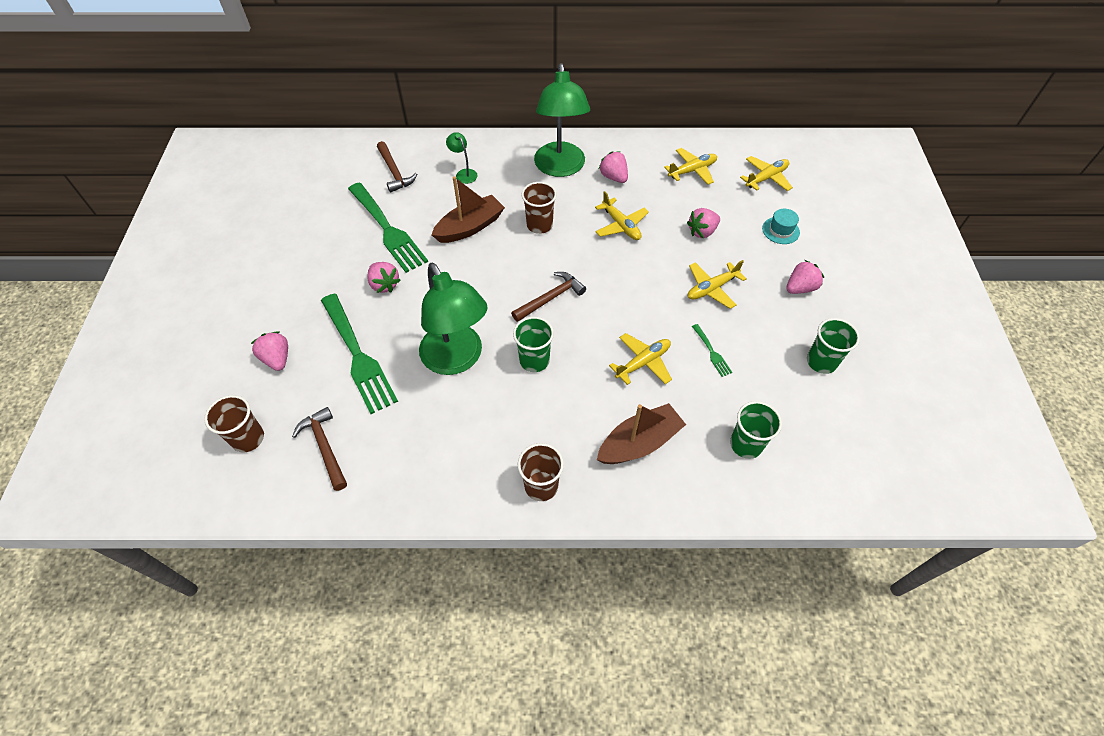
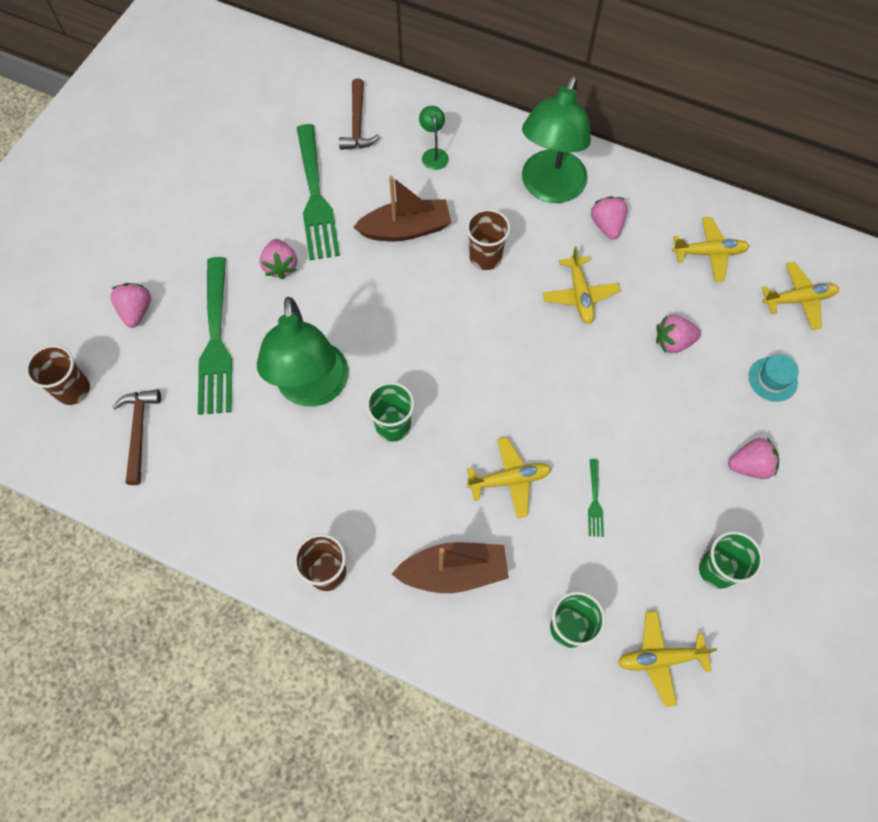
camera: 25 degrees right, 10 degrees up
brown hammer [511,272,586,322] -> none
yellow plane [688,260,746,309] -> yellow plane moved to [618,611,717,707]

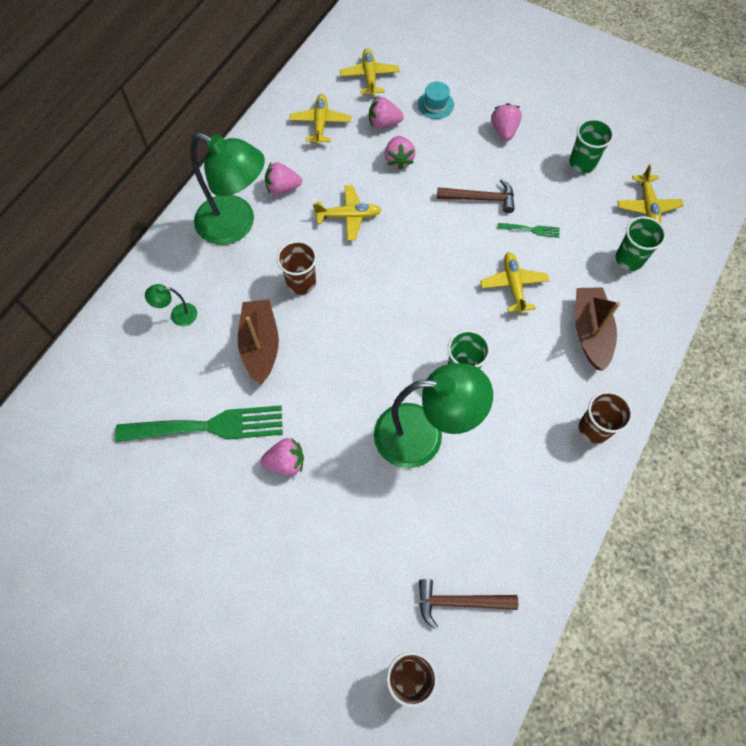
camera: 85 degrees left, 0 degrees up
pink strawberry [111,283,151,328] -> pink strawberry moved to [369,97,404,129]
green fork [198,257,232,415] -> none
brown hammer [339,78,380,150] -> brown hammer moved to [437,179,515,213]

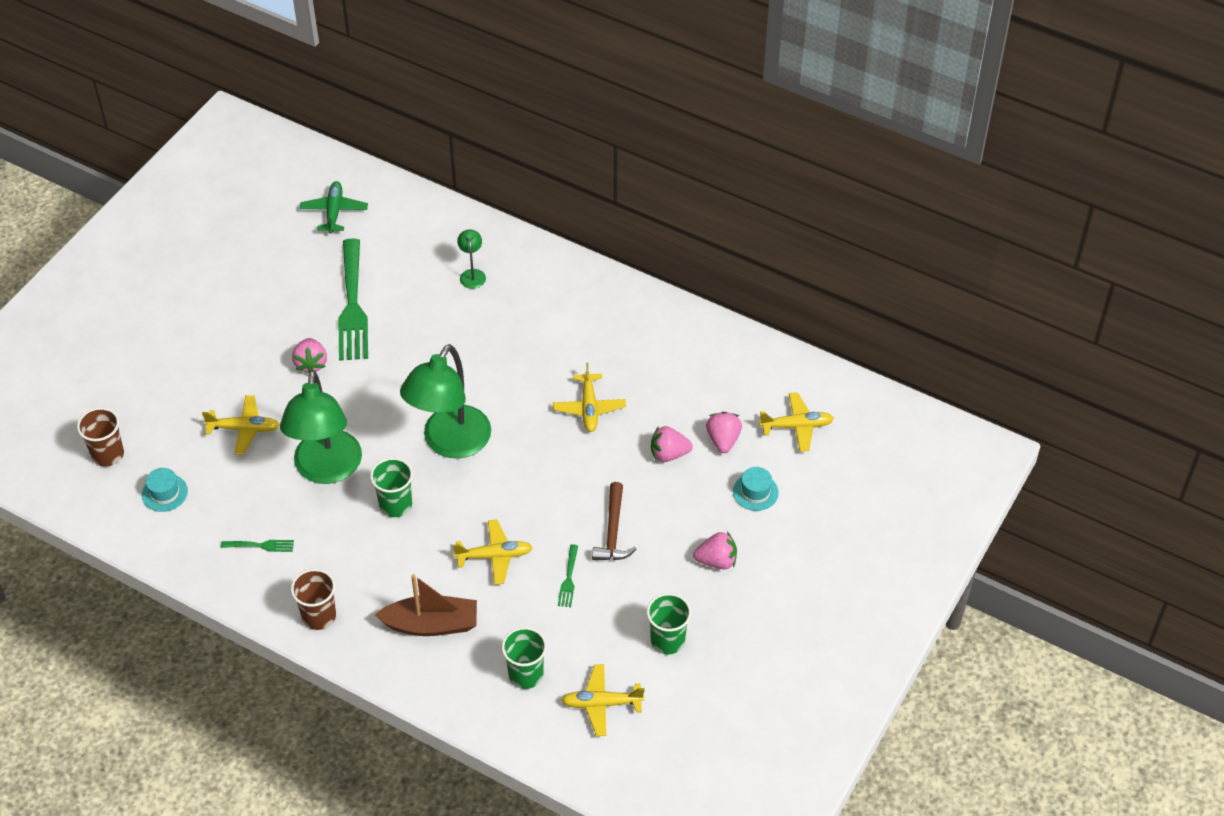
camera: 90 degrees right, 15 degrees down
green lamp [190,133,265,245] -> green lamp moved to [400,344,491,458]
brown boat [238,300,279,385] -> none
pink strawberry [265,162,302,195] -> none
brown cup [277,241,317,295] -> none
yellow plane [289,94,351,145] -> yellow plane moved to [202,395,280,455]
brown hammer [419,579,518,629] -> turquoise hat [142,468,188,512]
none -> green fork [221,540,294,552]
none -> green plane [300,181,368,234]

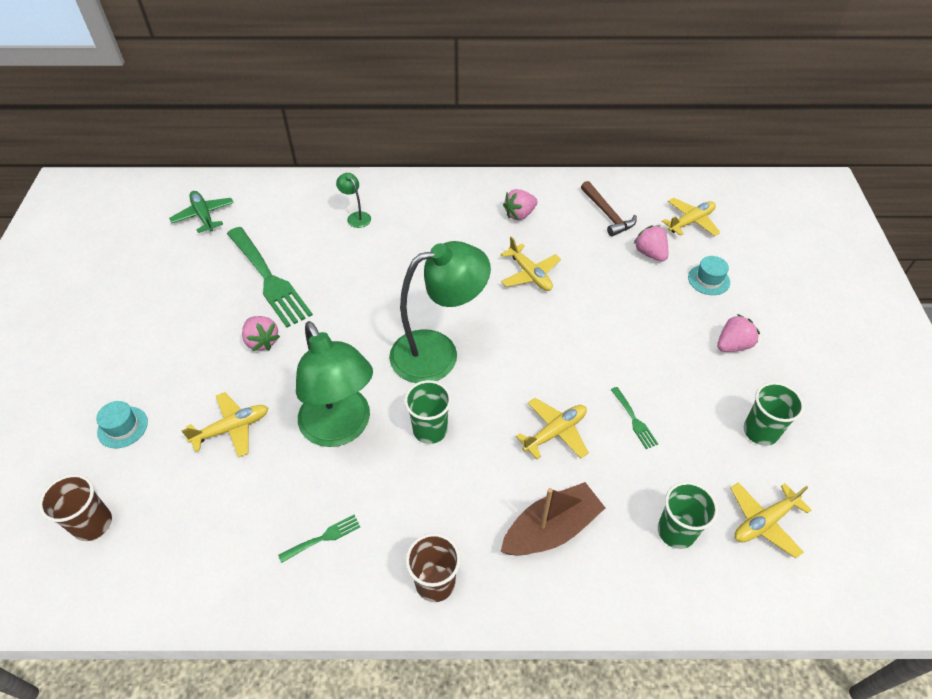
camera: 30 degrees left, 0 degrees up
turquoise hat [142,468,188,512] -> turquoise hat moved to [96,401,148,448]
green lamp [400,344,491,458] -> green lamp turned 105 degrees counterclockwise [389,241,491,383]
brown hammer [592,482,636,560] -> brown hammer moved to [581,181,637,236]
pink strawberry [651,426,693,462] -> pink strawberry moved to [503,189,538,220]

